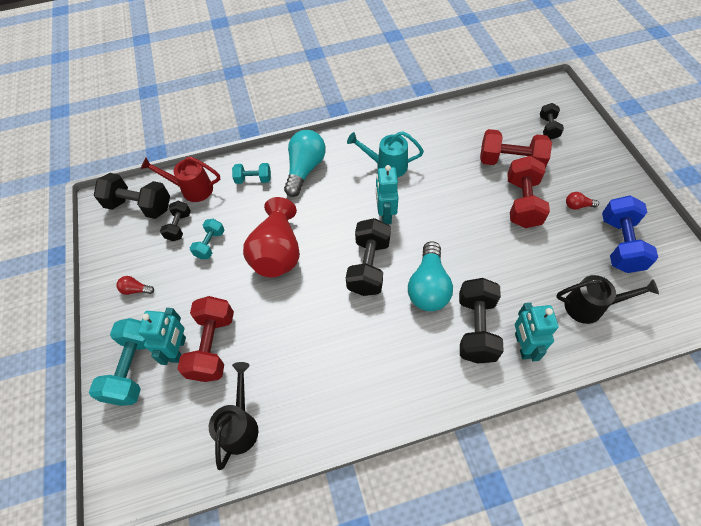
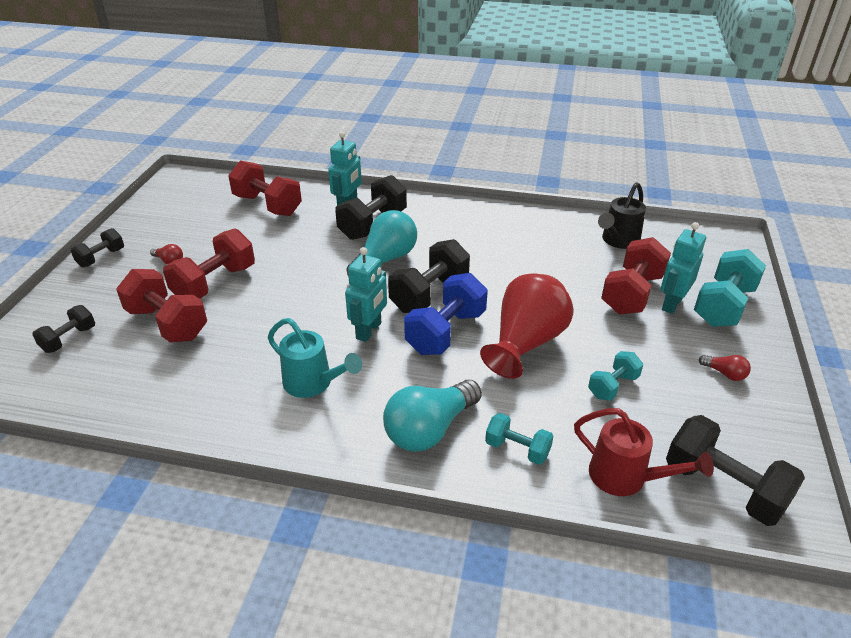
camera: 155 degrees left, 20 degrees down
black dumbbell [160,201,191,241] -> black dumbbell moved to [70,228,124,268]
black watering can [556,275,659,324] -> red dumbbell [228,160,302,216]
blue dumbbell [602,196,658,273] -> blue dumbbell moved to [404,273,488,355]

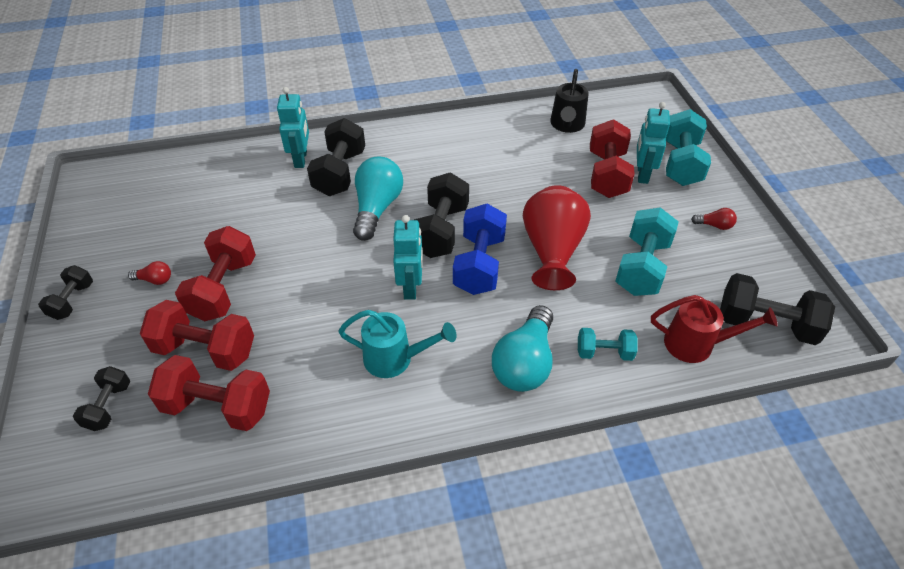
camera: 25 degrees left, 10 degrees up
red dumbbell [228,160,302,216] -> red dumbbell moved to [148,355,270,431]
turquoise dumbbell [588,351,643,401] -> turquoise dumbbell [615,207,679,296], size x1.76

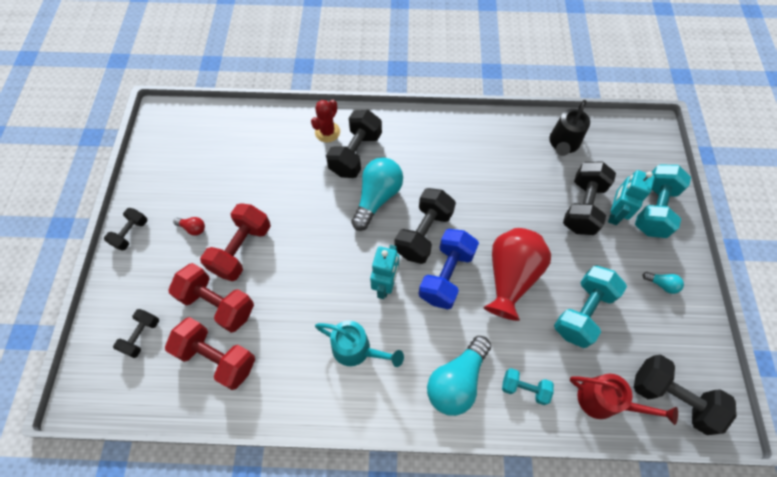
camera: 15 degrees right, 15 degrees up
turquoise robot [277,87,309,168] -> red cactus [311,100,340,142]
red dumbbell [590,119,635,198] -> black dumbbell [563,162,616,235]
red light bulb [691,208,737,230] -> turquoise light bulb [642,272,684,294]

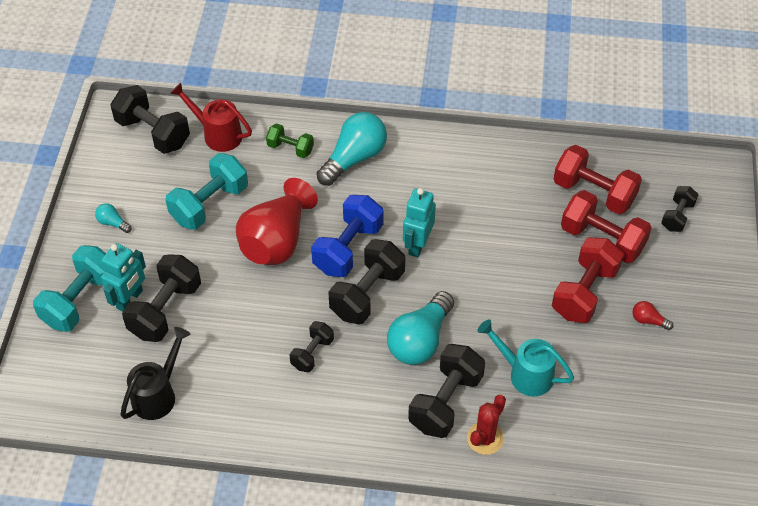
camera: 175 degrees left, 10 degrees down
black dumbbell [104,208,147,251] -> black dumbbell moved to [289,321,334,372]
turquoise watering can [315,320,404,367] -> turquoise watering can moved to [477,319,574,396]
turquoise dumbbell [502,368,554,405] -> green dumbbell [266,123,314,158]

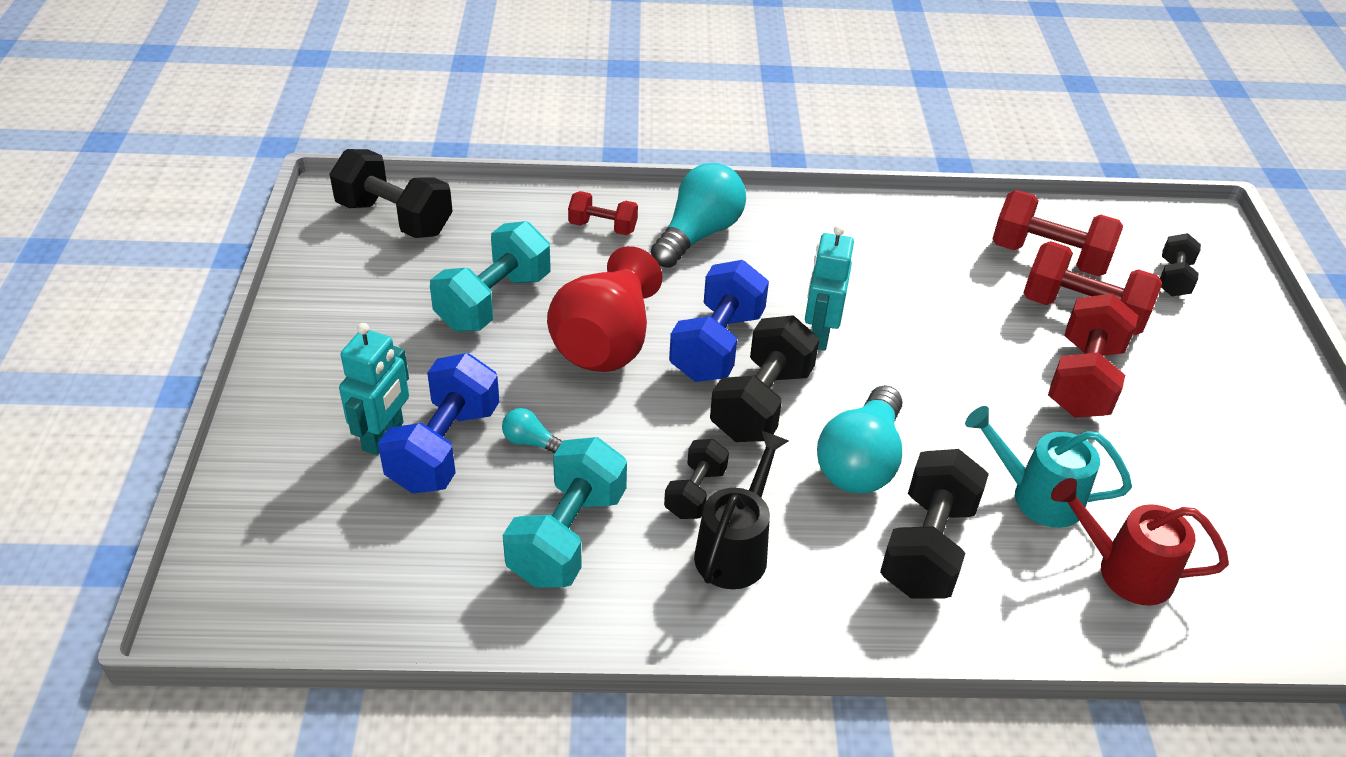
camera: 10 degrees left, 10 degrees down
turquoise dumbbell [33,245,106,332] -> turquoise dumbbell moved to [503,437,627,587]
turquoise light bulb [95,203,132,233] -> turquoise light bulb moved to [502,408,563,453]
black watering can [120,327,190,420] -> black watering can moved to [694,431,788,589]
black dumbbell [122,254,201,342] -> blue dumbbell [378,353,500,494]
red watering can [170,83,252,152] -> red watering can moved to [1051,478,1229,606]
green dumbbell [266,123,314,158] -> red dumbbell [568,191,638,235]
red cactus [467,395,506,455] -> none
red light bulb [632,301,673,330] -> none

